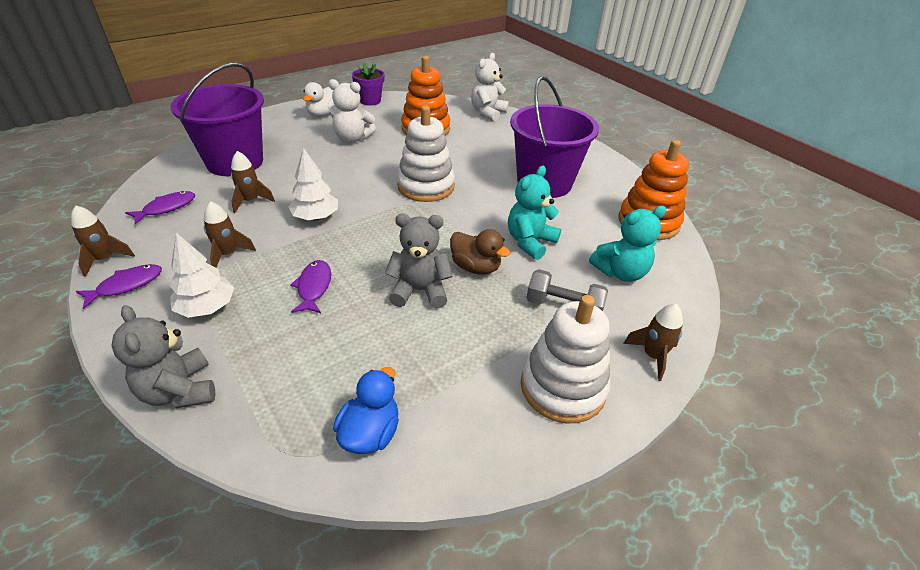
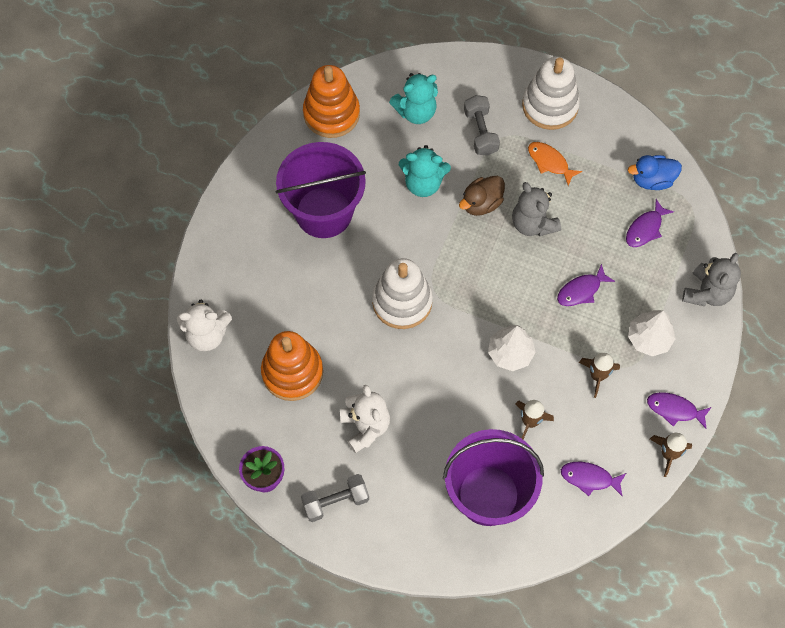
camera: 120 degrees left, 25 degrees up
white duck [303,82,335,117] -> grey dumbbell [301,474,369,522]
brown duck [450,229,511,275] -> brown duck turned 135 degrees counterclockwise [459,176,505,216]
turquoise teddy bear [589,206,666,282] -> turquoise teddy bear turned 120 degrees clockwise [389,73,438,124]
brown rocket [623,304,683,381] -> none
none -> orange fish [528,142,582,186]
none -> purple fish [626,199,674,247]

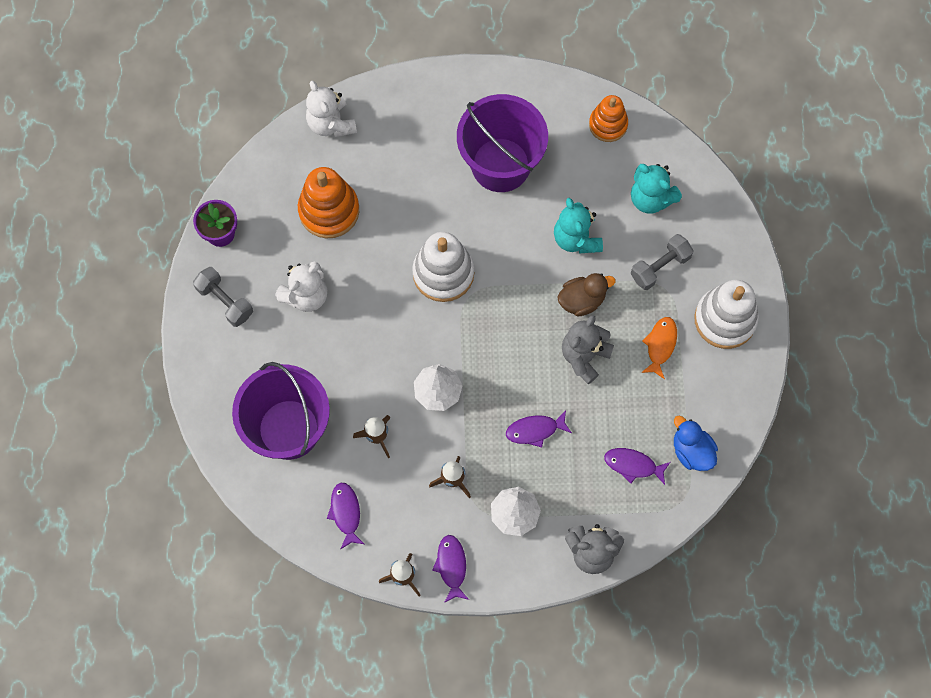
camera: 65 degrees right, 5 degrees up
orange stacking toy [303,65,360,138] -> orange stacking toy [589,95,628,142], size x0.65
brown duck [459,176,505,216] -> brown duck turned 135 degrees clockwise [558,273,616,316]
purple fish [557,264,615,306] -> purple fish turned 45 degrees counterclockwise [506,410,572,448]

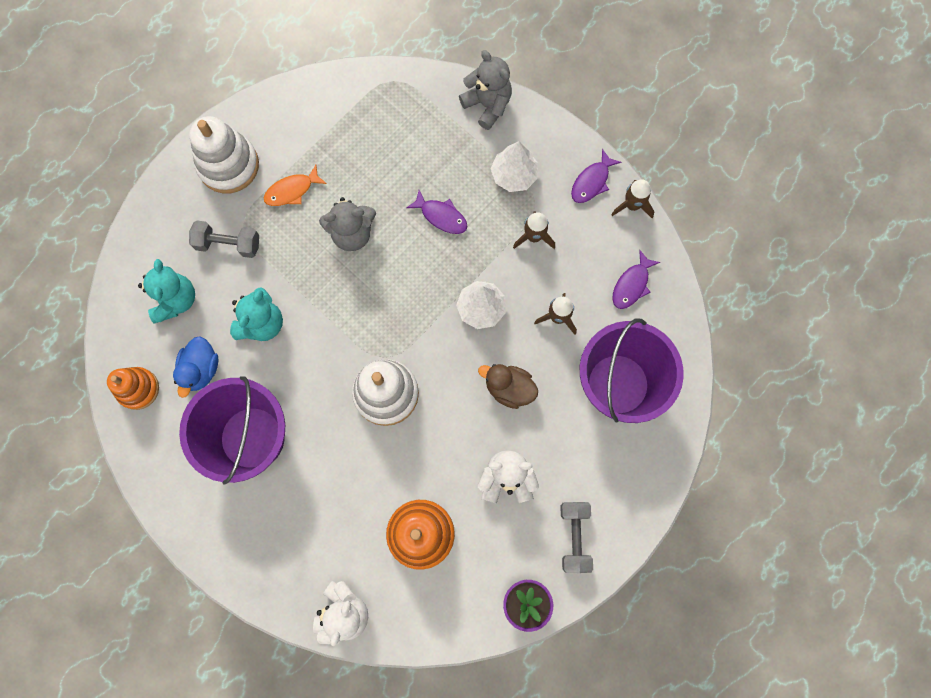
camera: 135 degrees left, 5 degrees up
brown duck [558,273,616,316] -> brown duck moved to [478,364,538,409]
purple fish [604,448,670,485] -> none
blue duck [674,416,718,471] -> blue duck moved to [173,337,218,398]

